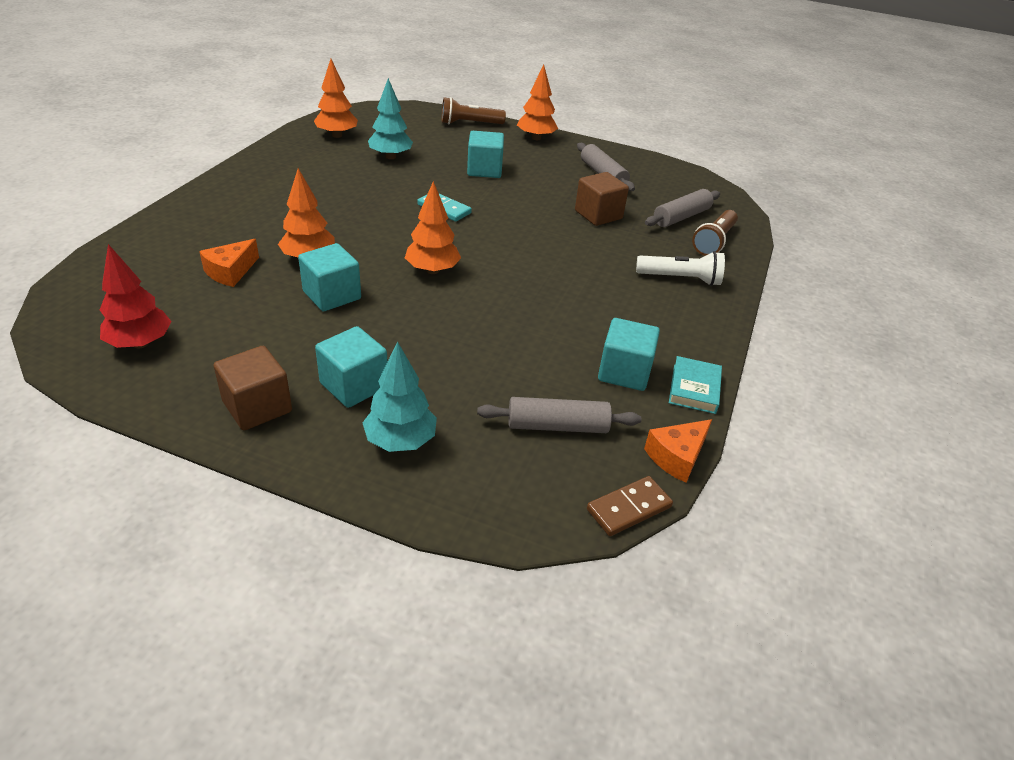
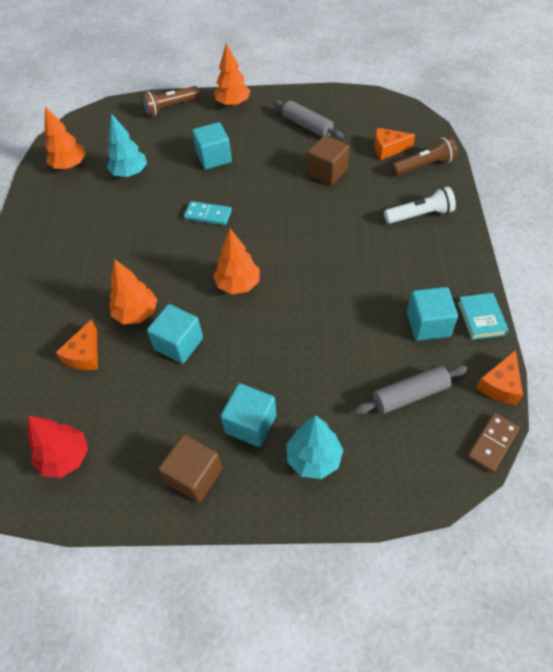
camera: 15 degrees left, 15 degrees up
grey rolling pin [645,189,720,227] -> orange cheese [375,128,415,160]
brown flashlight [692,210,738,256] -> brown flashlight turned 120 degrees counterclockwise [392,136,457,176]

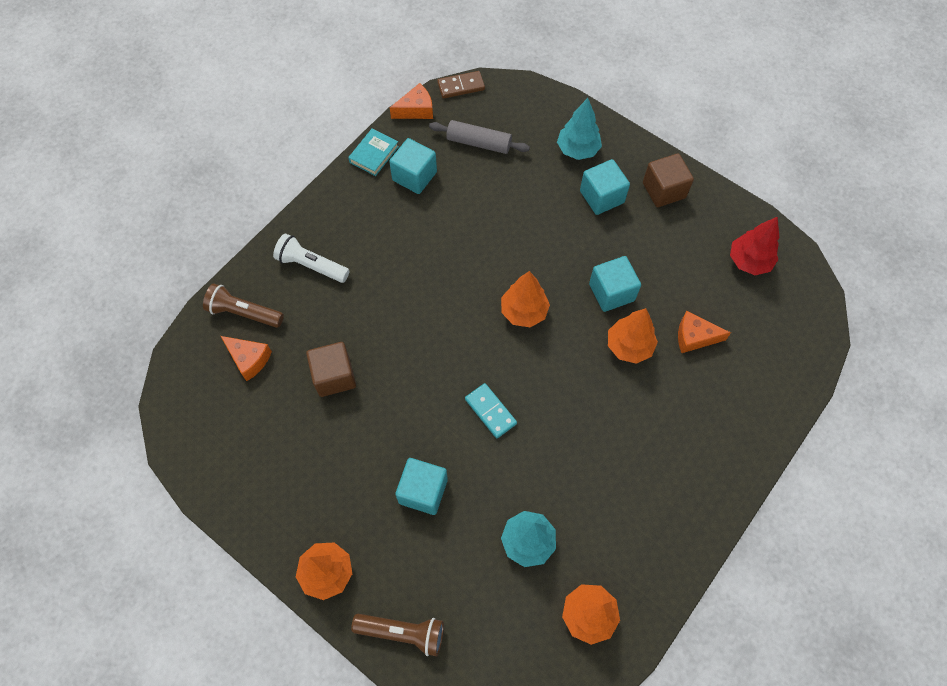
camera: 145 degrees left, 10 degrees up
orange cheese [55,320,98,370] -> orange cheese turned 135 degrees counterclockwise [678,311,731,353]
grey rolling pin [274,100,344,139] -> none

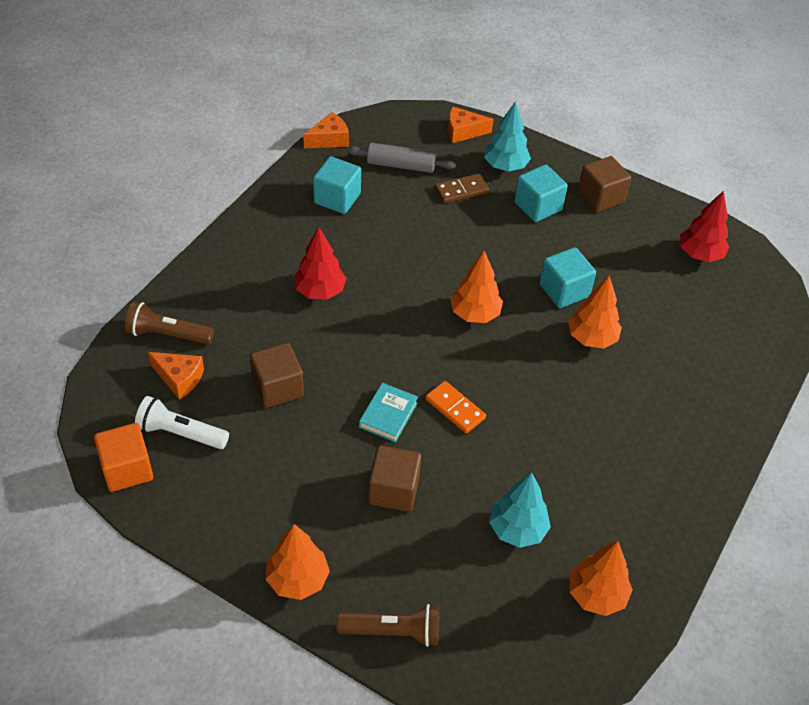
camera: 10 degrees left, 15 degrees down
white flashlight [273,234,350,283] -> white flashlight moved to [135,396,229,449]
turquoise book [348,128,399,176] -> turquoise book moved to [359,383,418,442]
turquoise cube [395,458,448,515] -> brown cube [368,445,422,512]
brown domino [437,71,485,99] -> brown domino moved to [435,174,489,203]
turquoise domino [465,383,517,438] -> orange domino [425,381,486,433]
orange cheese [678,311,731,353] -> orange cheese moved to [448,106,494,143]
none -> orange cube [94,423,153,492]
none -> red tree [294,227,346,300]

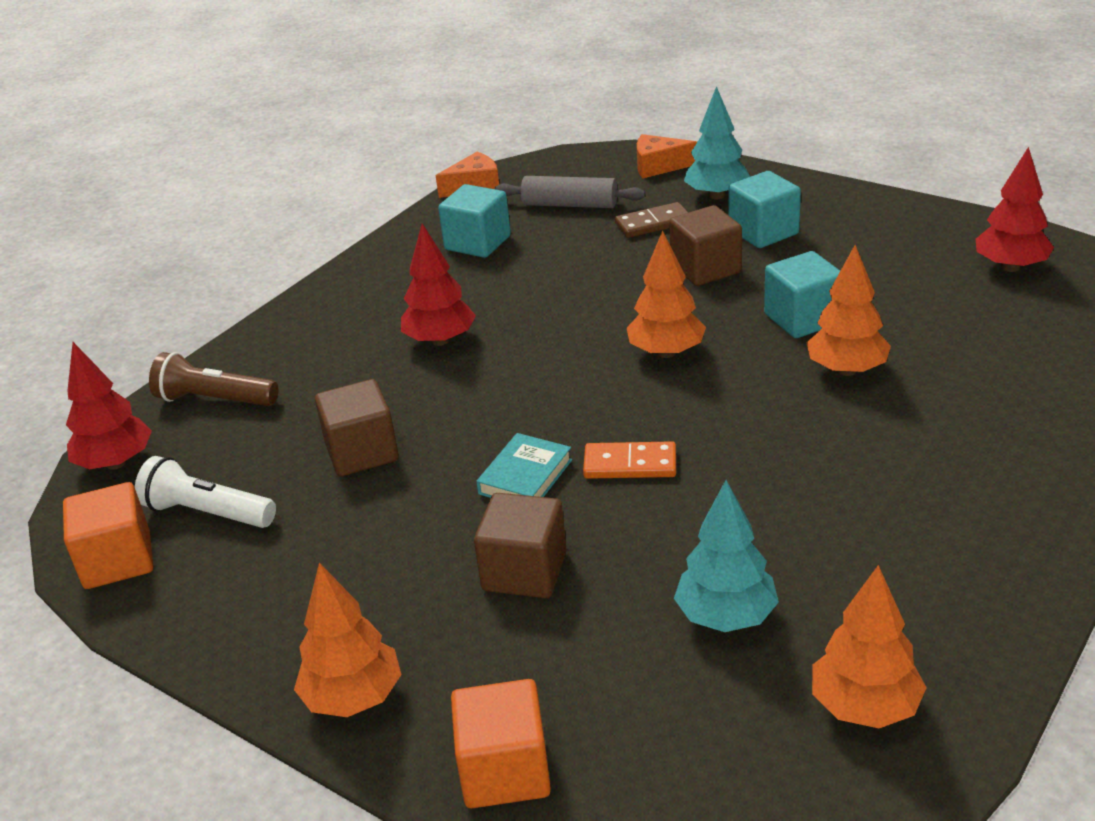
camera: 10 degrees right, 15 degrees down
orange cheese [148,352,204,400] -> none
brown flashlight [337,604,439,647] -> orange cube [451,679,551,808]
orange domino [425,381,486,433] -> orange domino turned 45 degrees counterclockwise [583,441,676,479]
brown cube [578,156,631,212] -> brown cube moved to [669,205,742,286]
none -> red tree [66,342,152,470]

